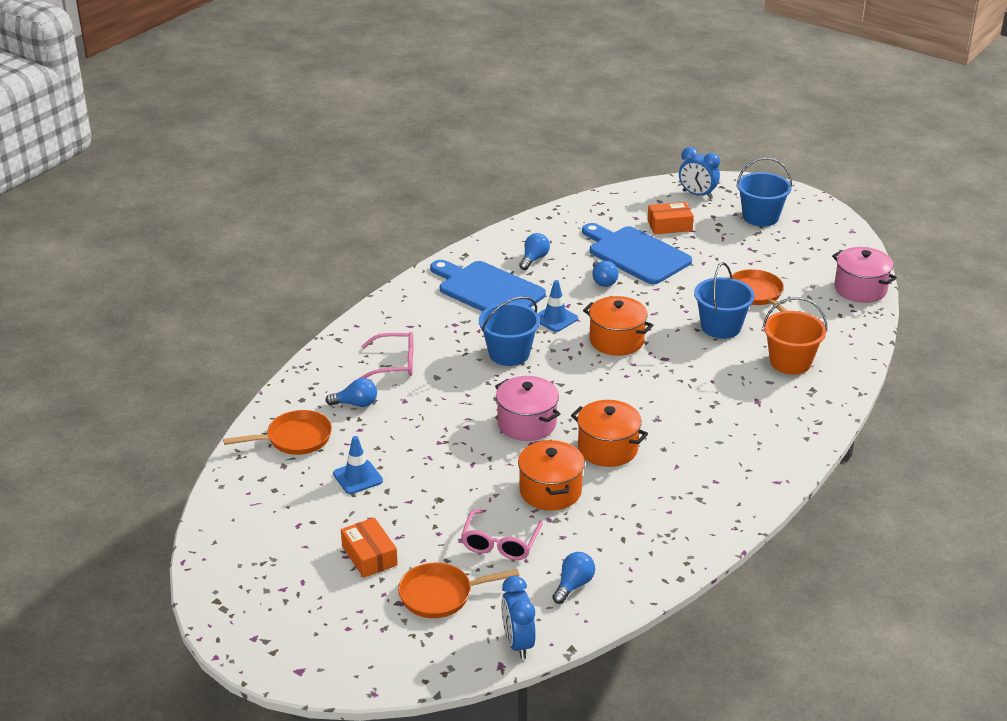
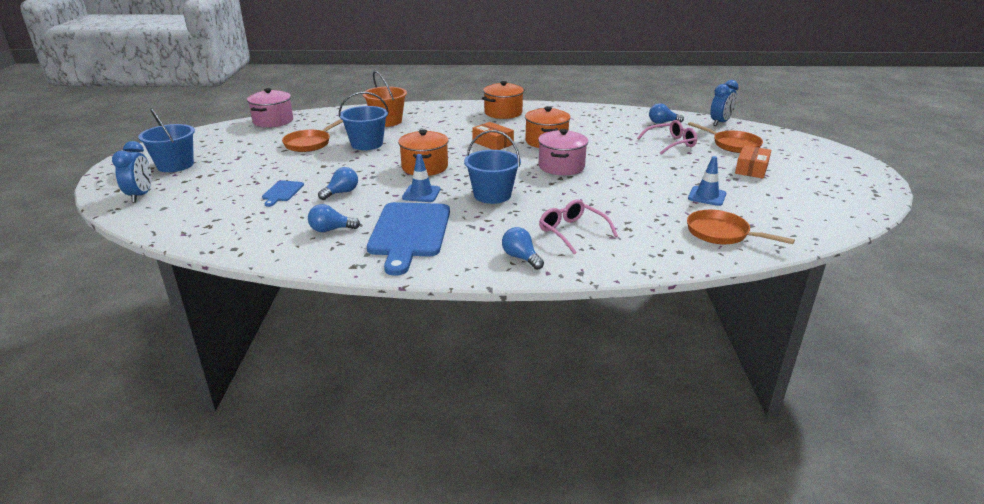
camera: 125 degrees left, 5 degrees down
blue light bulb [325,378,377,407] -> blue light bulb moved to [502,227,544,270]
orange pot [518,440,585,511] -> orange pot moved to [482,81,525,119]
blue cutting board [582,223,692,284] -> blue cutting board [262,180,304,207], size x0.45
orange box [647,202,694,234] -> orange box moved to [472,122,514,150]

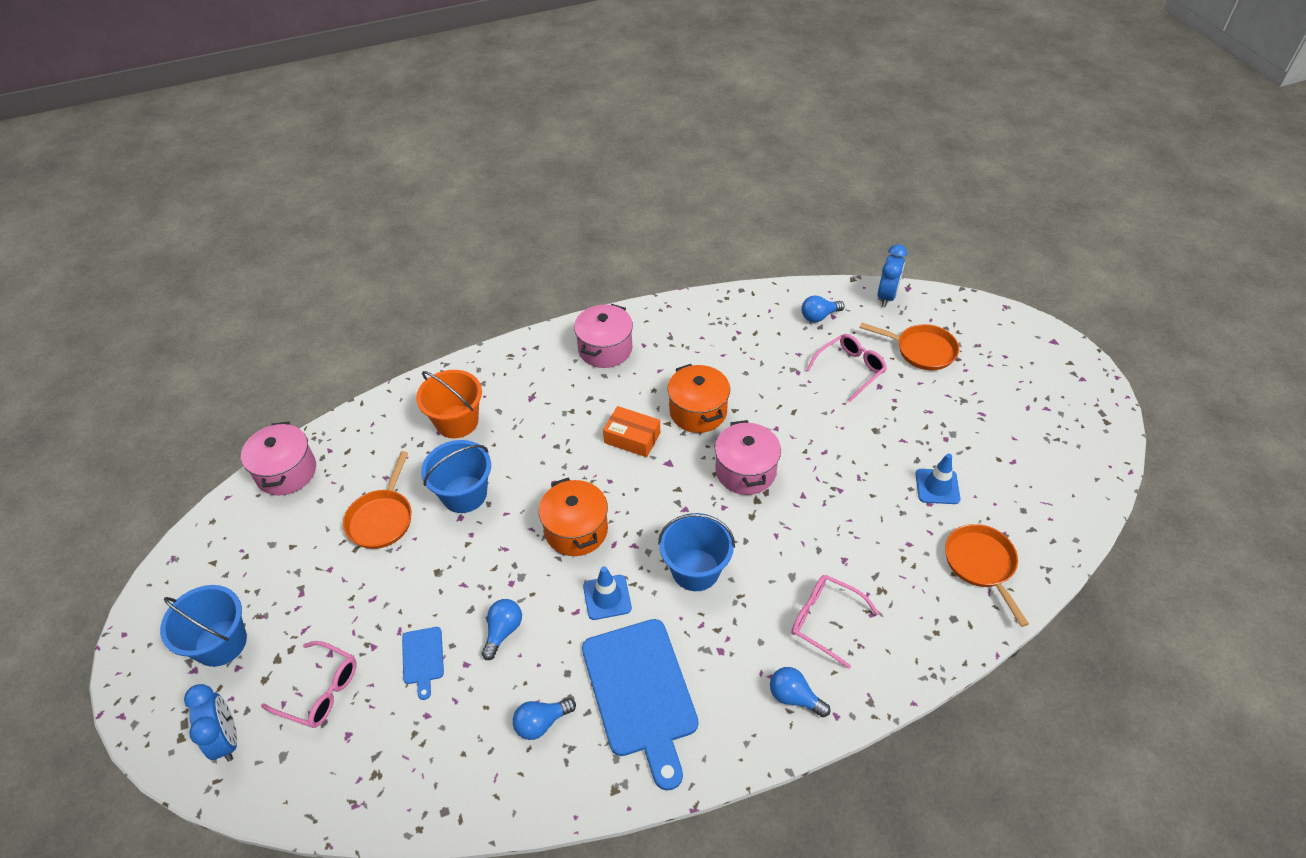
camera: 20 degrees left, 20 degrees up
orange pot [482,81,525,119] -> pink pot [574,304,633,368]
orange pan [687,210,795,244] -> orange pan turned 60 degrees clockwise [945,524,1029,627]
orange box [735,145,771,178] -> none
none -> pink glasses [261,641,357,728]

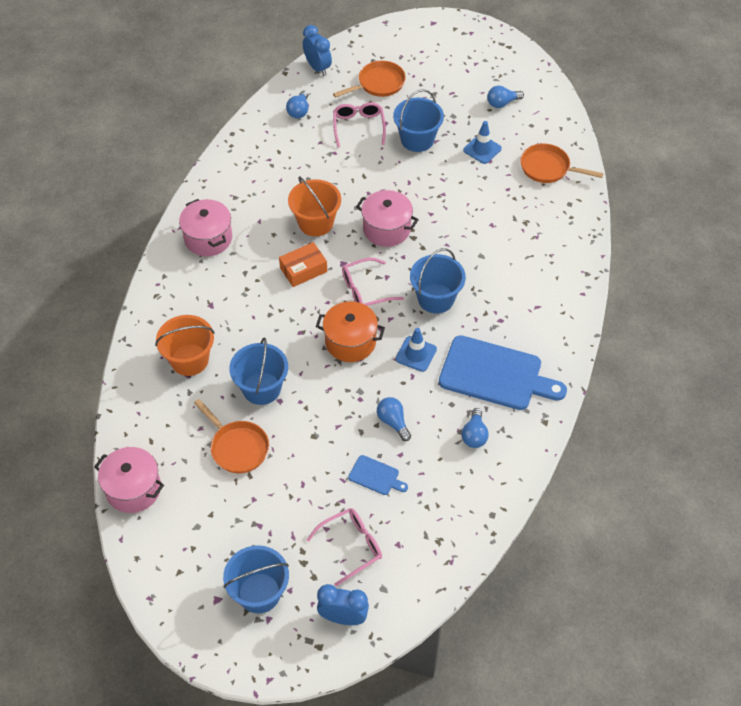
camera: 55 degrees left, 5 degrees up
orange pot [668,364,730,433] -> orange bucket [288,176,341,236]
blue light bulb [770,667,830,717] -> blue light bulb moved to [487,86,524,108]
pink glasses [791,575,879,669] -> pink glasses moved to [342,258,404,306]
none -> blue bucket [393,89,444,152]

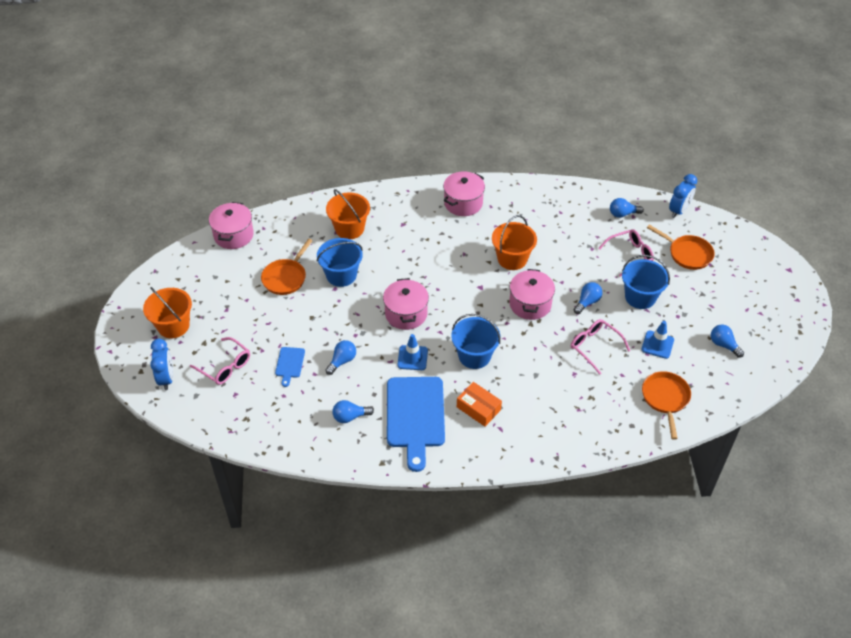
camera: 70 degrees right, 5 degrees down
blue bucket [223,545,289,613] -> orange bucket [143,287,192,338]
orange box [279,242,327,287] -> orange box moved to [457,382,502,427]
orange pot [316,301,385,362] -> pink pot [383,278,429,330]
pink glasses [342,258,404,306] -> pink glasses moved to [571,319,630,375]
none -> blue light bulb [574,282,603,314]

